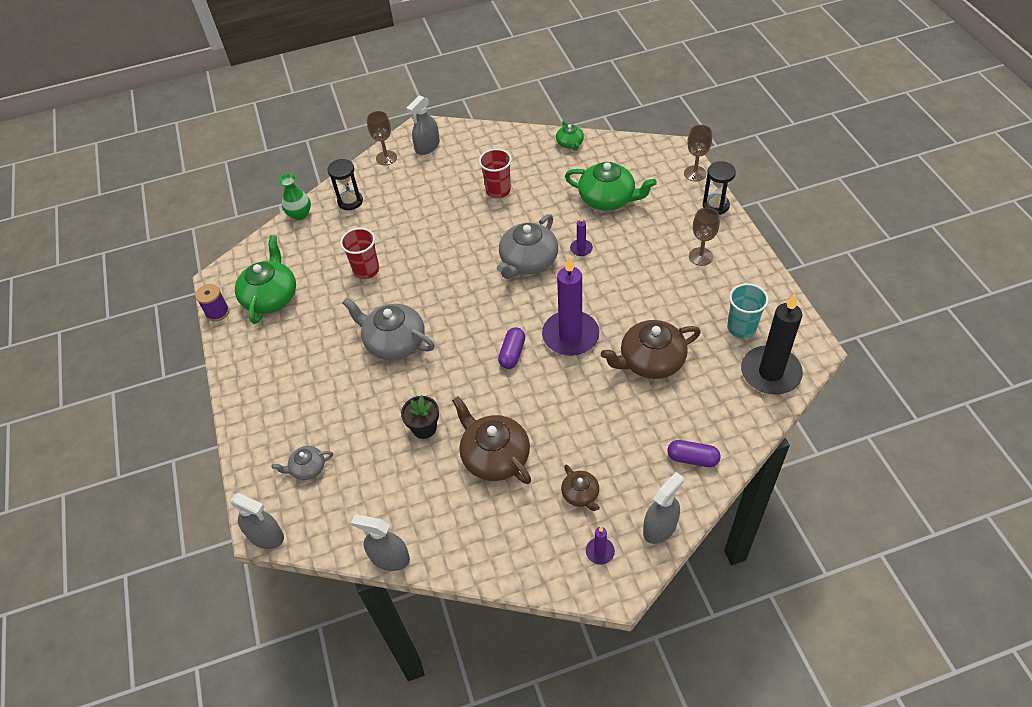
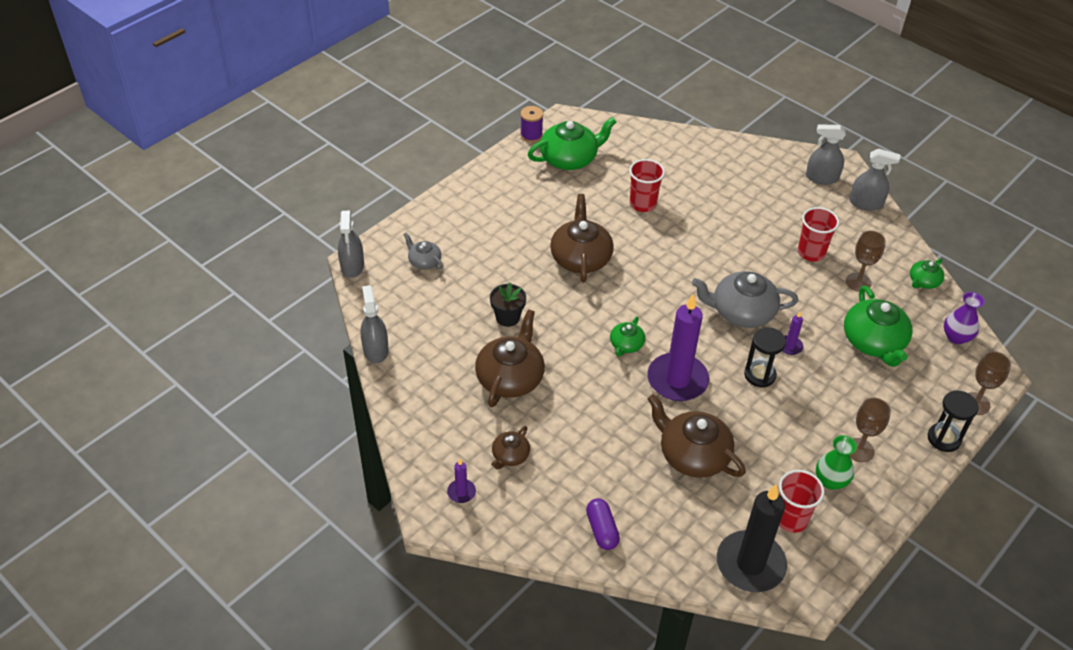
camera: 55 degrees right, 5 degrees down
green vase [278,173,311,220] -> green vase moved to [816,435,857,490]
black hourglass [327,159,363,210] -> black hourglass moved to [744,327,786,388]
grey teapot [343,298,434,360] -> brown teapot [550,194,614,282]
brown goblet [367,111,397,165] -> brown goblet moved to [846,230,886,292]
purple capsule [498,327,525,369] -> green teapot [610,317,645,356]
grey spray bottle [643,472,684,544] -> grey spray bottle moved to [849,149,900,211]
turquoise cup [727,283,769,338] -> red cup [779,470,824,533]
none -> purple vase [944,292,985,344]

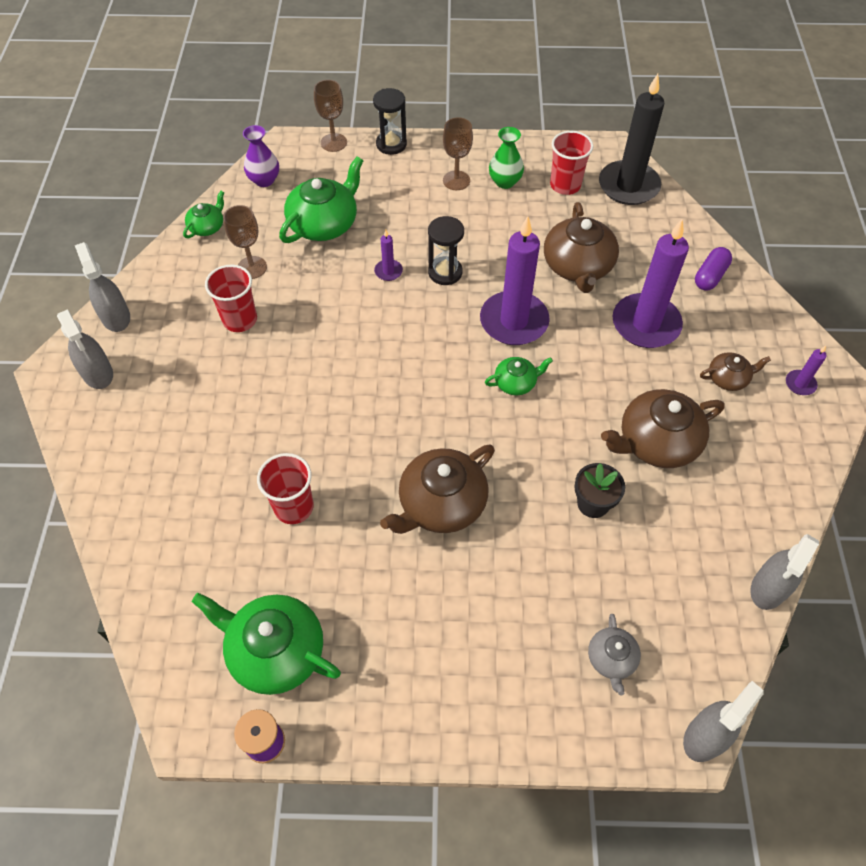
camera: 130 degrees left, 10 degrees up
grey teapot [692,271,798,328] -> none
green teapot [910,258,944,289] -> green teapot turned 60 degrees counterclockwise [183,191,224,238]
none -> purple candle [612,219,689,348]

